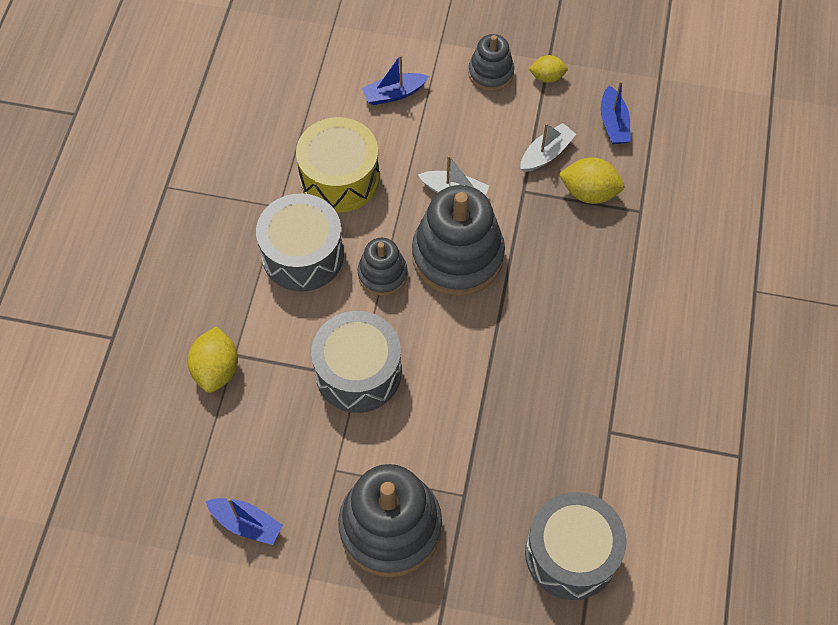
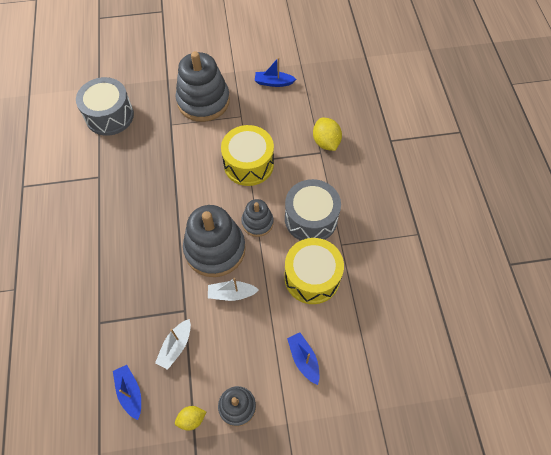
camera: 160 degrees right, 0 degrees up
grey drum [311,311,401,413] -> yellow drum [221,125,274,186]
blue boat [362,55,429,105] -> blue boat turned 75 degrees counterclockwise [287,332,320,385]
yellow lemon [559,157,624,204] -> none

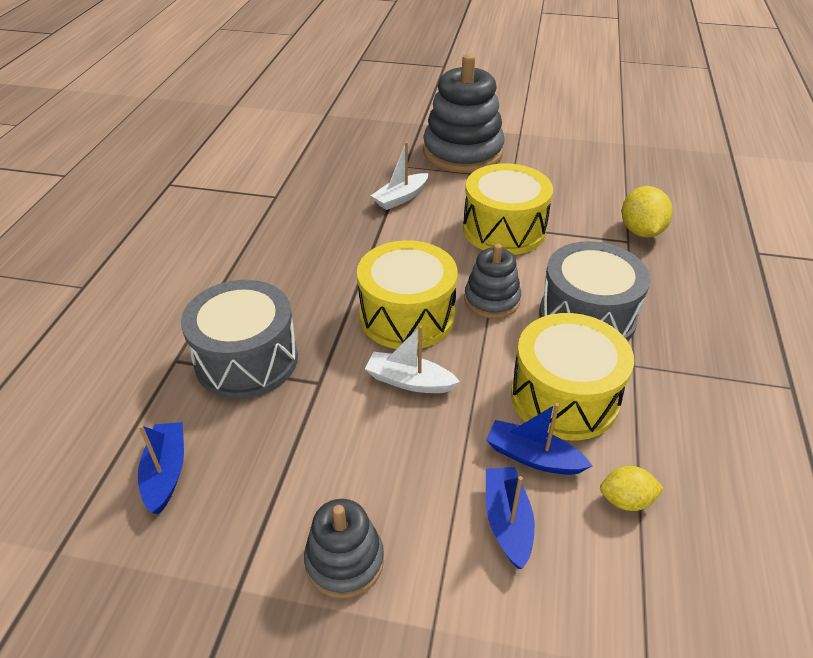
camera: 20 degrees right, 20 degrees down
grey drum [76,77,134,136] -> grey drum moved to [181,280,298,399]
white boat [155,319,191,370] -> white boat moved to [371,142,428,210]
yellow lemon [175,406,206,430] -> yellow lemon moved to [600,466,664,511]
grey stacking toy [183,205,246,277] -> yellow drum [357,240,458,349]
blue boat [255,57,296,87] -> blue boat moved to [486,403,592,475]

